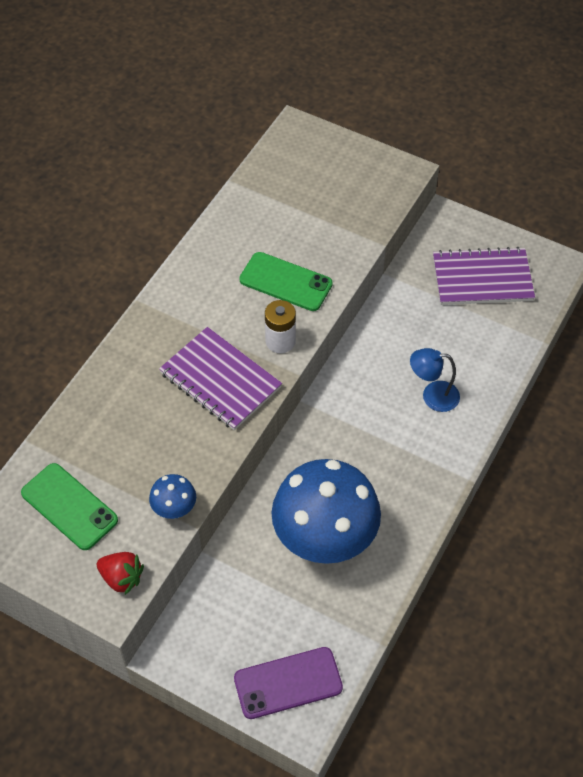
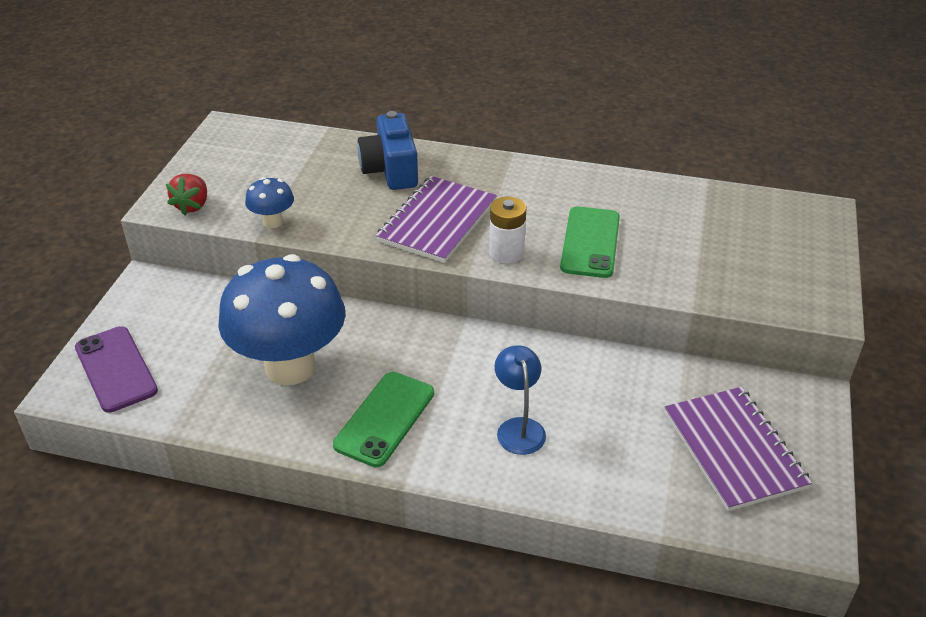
camera: 75 degrees right, 15 degrees down
green phone [21,463,118,550] -> green phone moved to [333,372,434,467]
none -> blue camera [357,111,418,190]

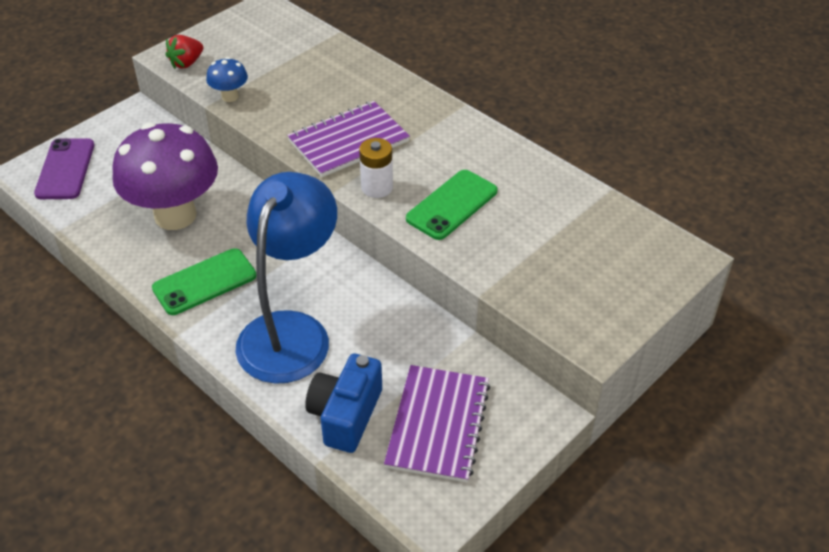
camera: 30 degrees right, 5 degrees up
blue mushroom [218,254,346,385] -> purple mushroom [112,123,218,230]
blue camera [357,111,418,190] -> blue camera moved to [305,354,382,453]
blue lamp [495,345,546,455] -> blue lamp [235,172,337,384], size x2.18

